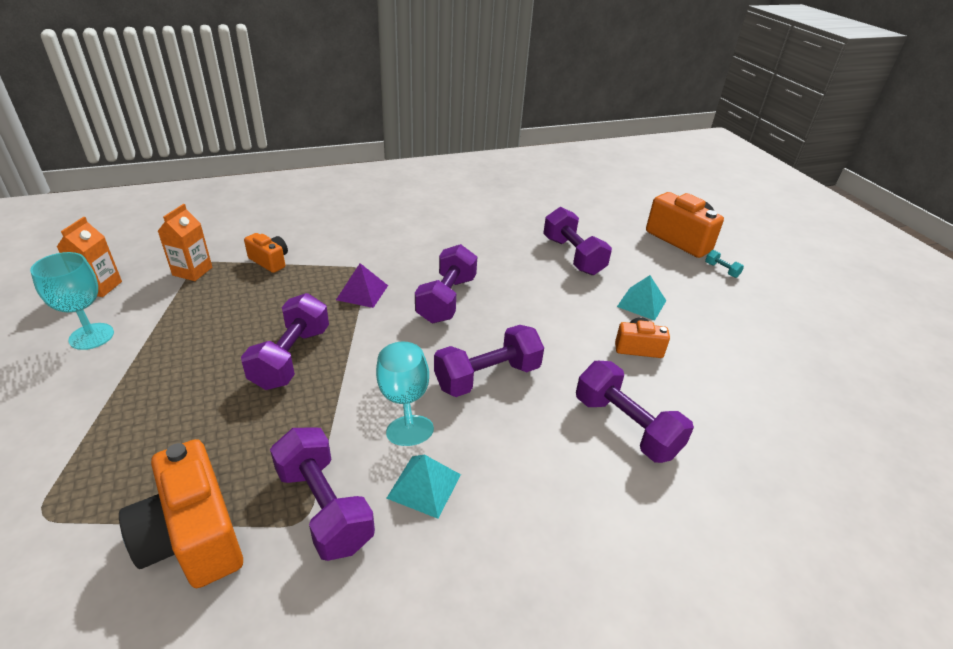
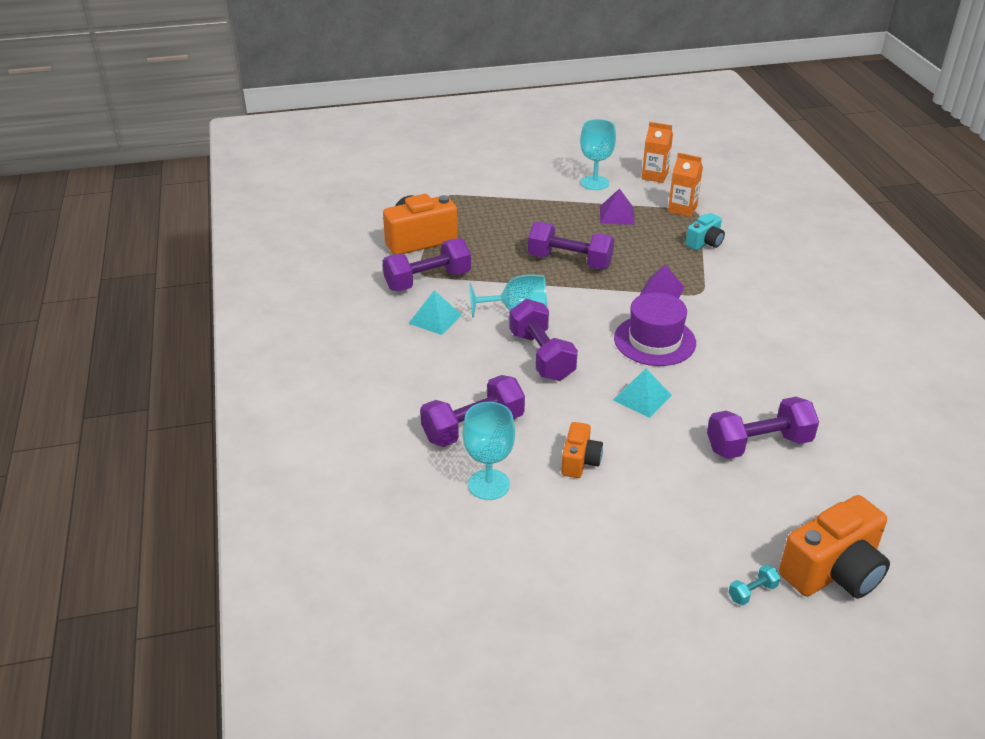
camera: 100 degrees right, 0 degrees up
orange camera [244,233,288,273] -> turquoise camera [685,213,725,250]
purple dumbbell [415,244,477,323] -> purple hat [614,292,696,366]
turquoise pyramid [617,275,666,321] -> turquoise pyramid moved to [613,368,672,418]
none -> turquoise goblet [463,402,515,500]
none -> purple pyramid [600,188,635,225]

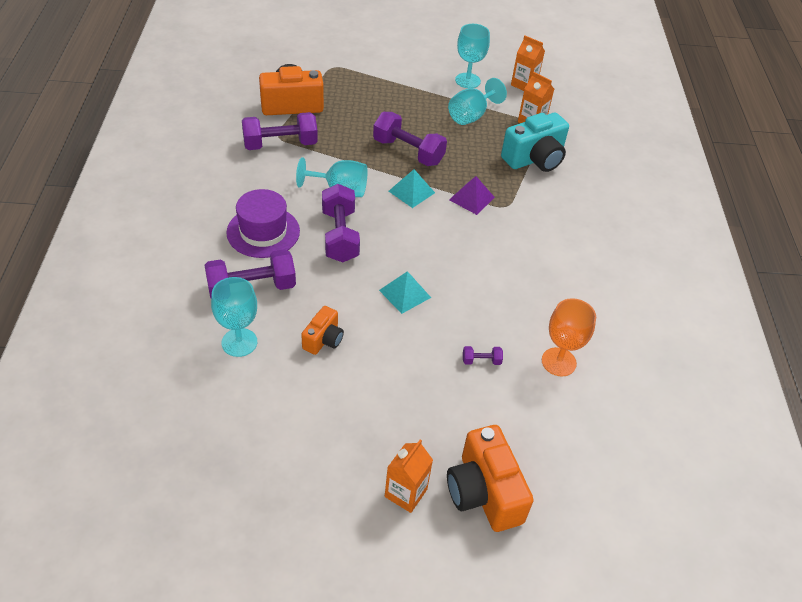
camera: 10 degrees right, 10 degrees up
turquoise pyramid [408,291,462,335] -> turquoise pyramid moved to [389,169,435,208]
purple pyramid [600,188,635,225] -> turquoise goblet [448,78,507,125]
purple hat [614,292,696,366] -> purple hat moved to [226,189,300,258]
turquoise camera [685,213,725,250] -> turquoise camera [501,113,569,172], size x1.80
purple dumbbell [707,397,819,459] -> purple dumbbell [463,346,503,365], size x0.43
turquoise dumbbell [728,564,780,605] -> orange carton [385,440,433,513]
orange camera [779,495,890,598] -> orange camera turned 90 degrees clockwise [447,425,534,532]
none -> orange goblet [542,298,596,376]

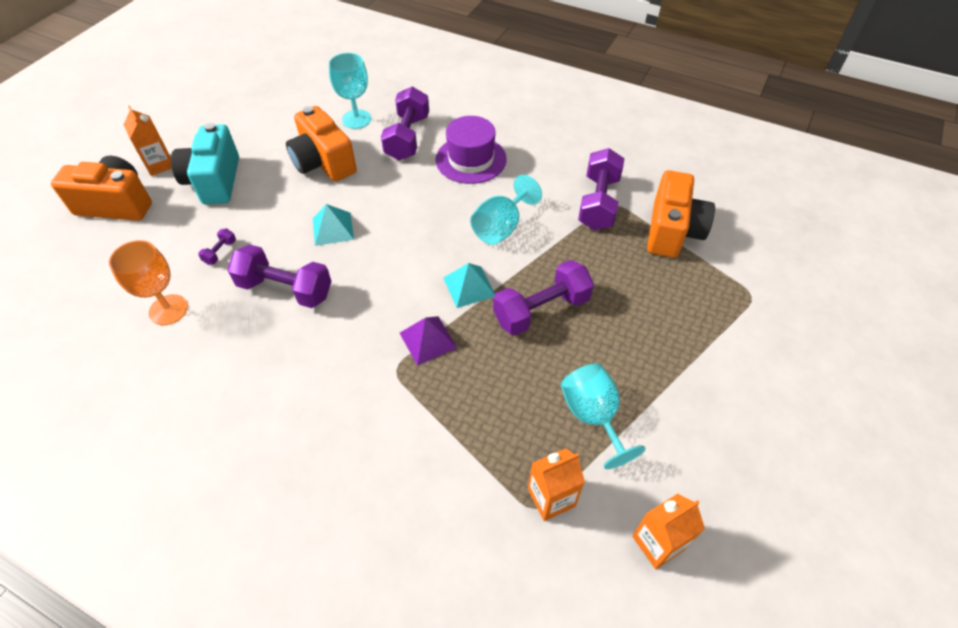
camera: 120 degrees right, 5 degrees up
orange camera [301,306,344,355] -> orange camera [286,106,357,182], size x1.80
purple dumbbell [322,184,360,262] -> purple dumbbell moved to [227,244,332,308]
turquoise goblet [455,24,490,88] -> none
turquoise camera [501,113,569,172] -> turquoise camera moved to [171,123,239,205]

